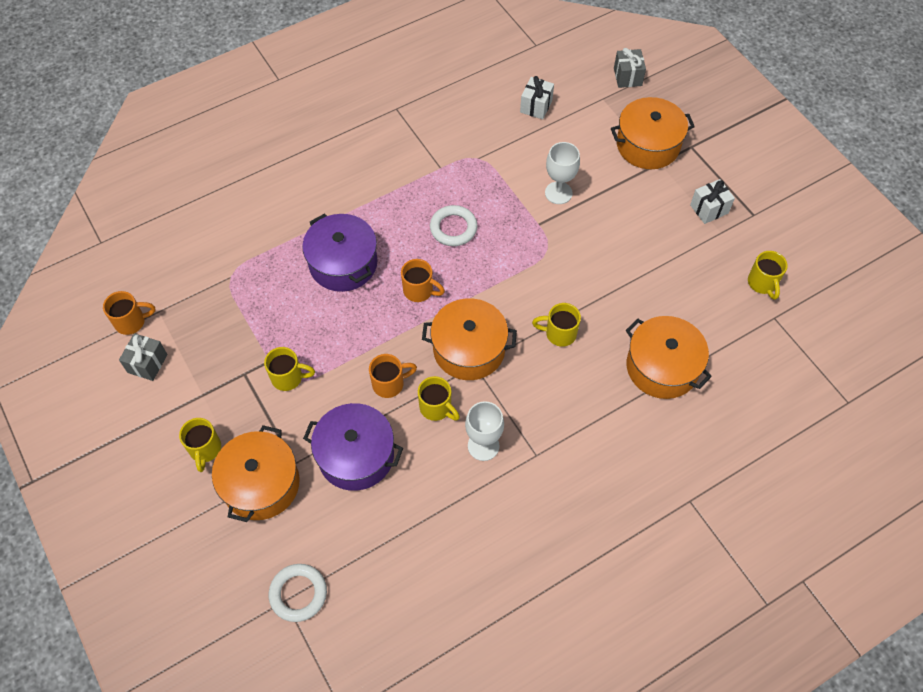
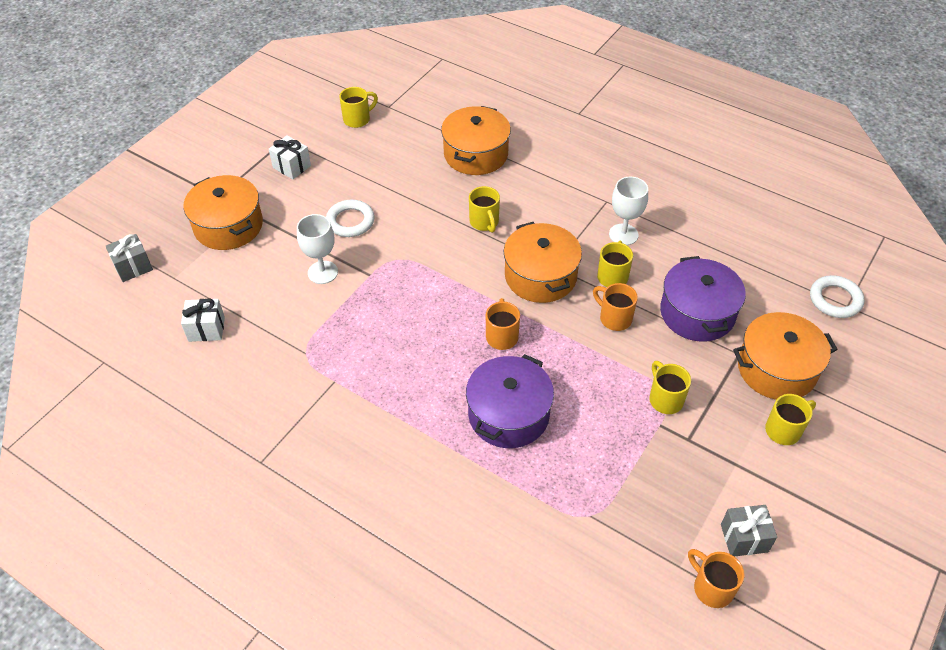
camera: 115 degrees left, 10 degrees down
white ring [430,205,478,246] -> white ring moved to [326,200,375,237]

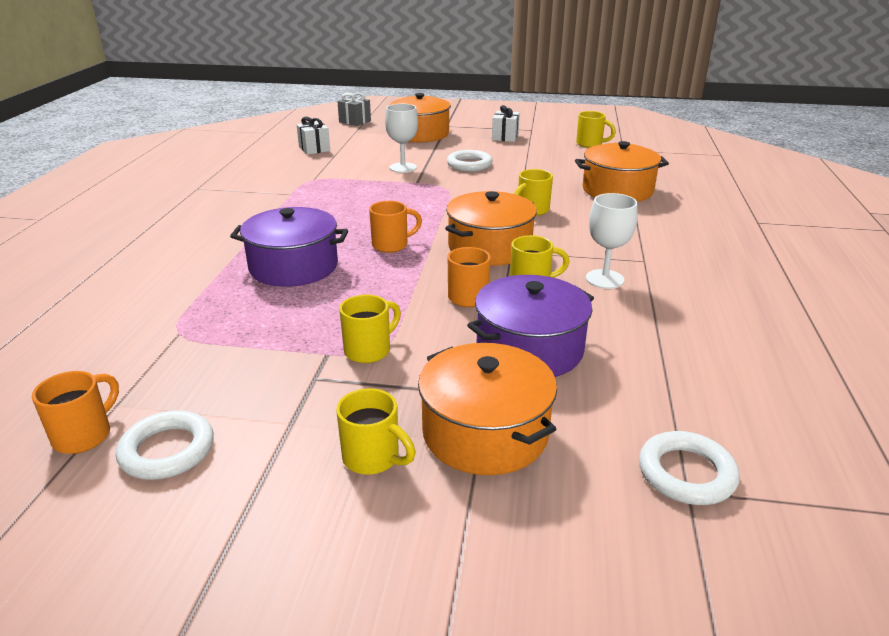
camera: 65 degrees right, 20 degrees down
grey gift [721,505,777,556] -> white ring [116,410,214,480]

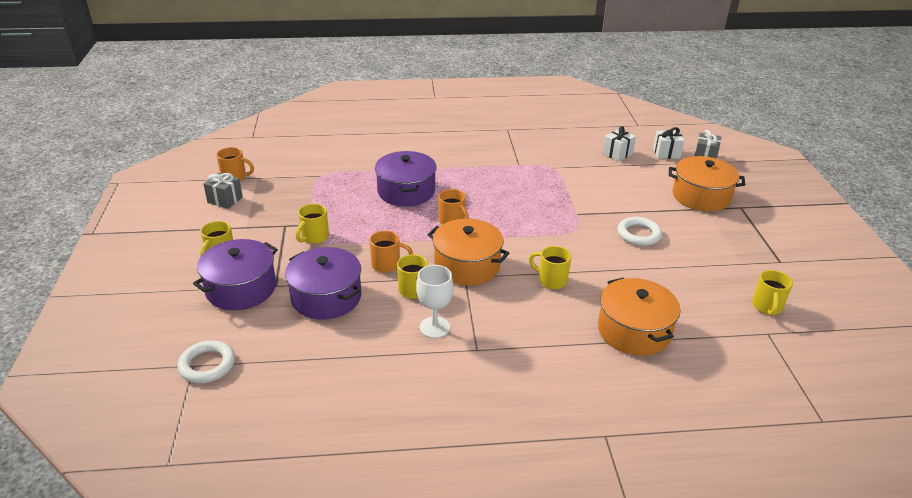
camera: 75 degrees right, 5 degrees up
white ring [116,410,214,480] -> grey gift [203,173,243,209]
yellow mug [339,295,401,363] -> yellow mug turned 90 degrees clockwise [295,204,329,244]
white goblet [385,104,418,173] -> none
orange pot [418,343,557,475] -> purple pot [193,239,278,310]
white gift [492,105,520,142] -> white gift moved to [653,127,684,159]

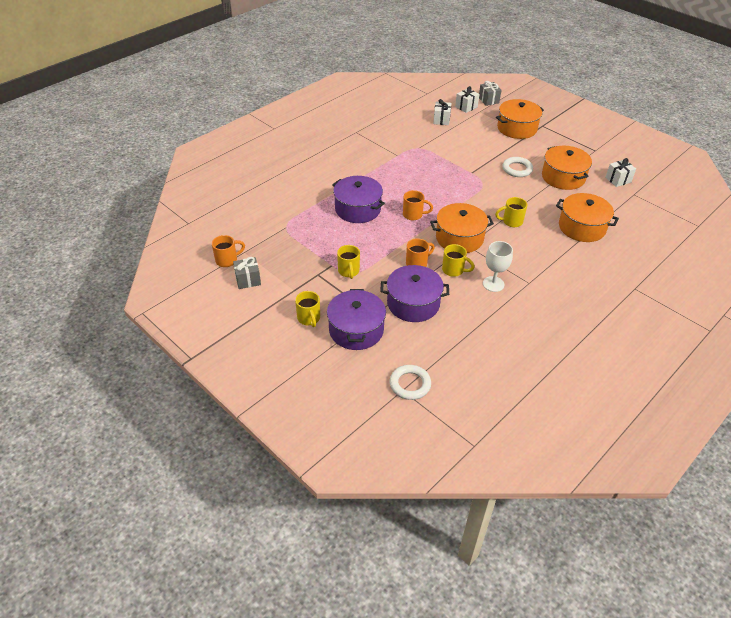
camera: 40 degrees left, 10 degrees up
yellow mug [752,270,793,316] -> white gift [605,158,636,187]
none -> orange pot [542,146,592,190]

